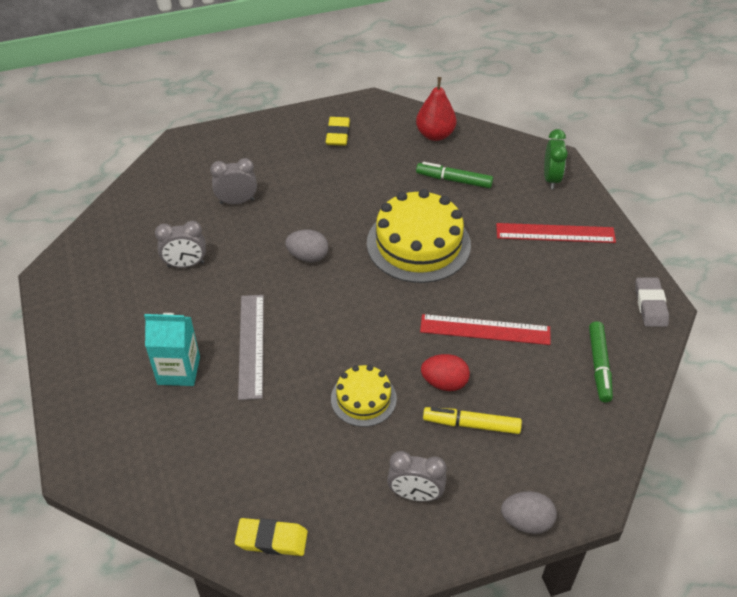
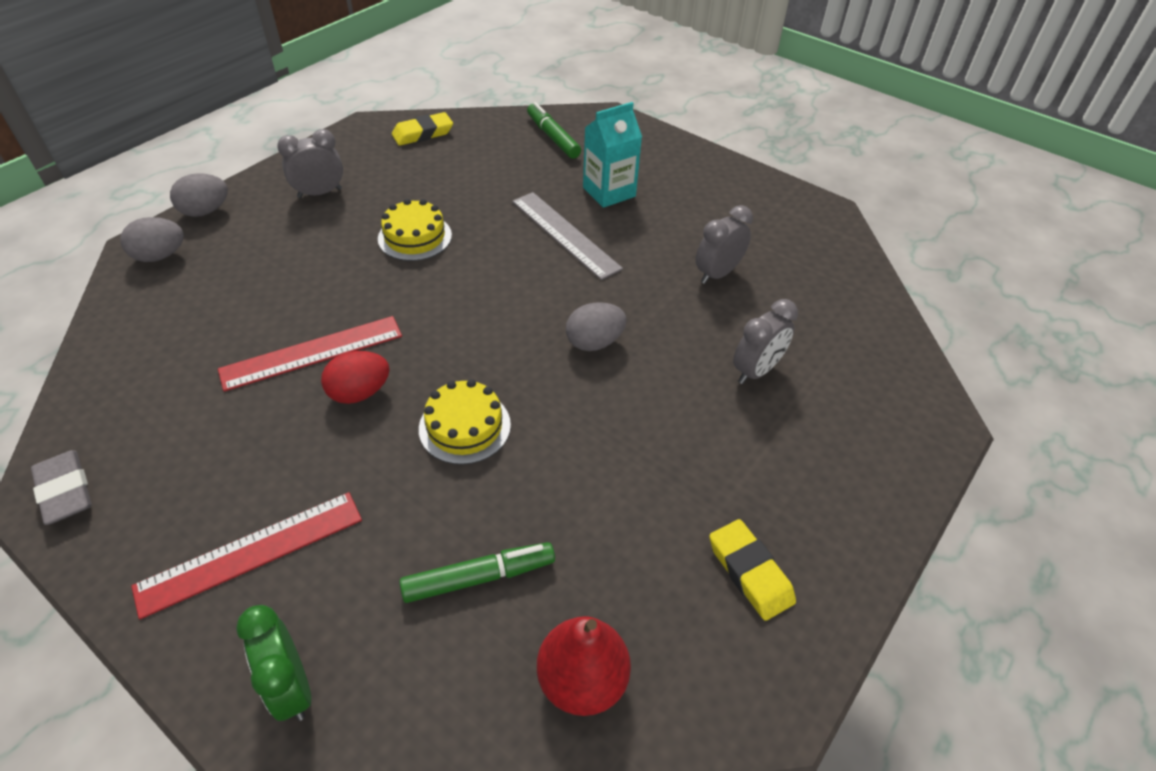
camera: 145 degrees right, 0 degrees up
yellow cake [367,189,471,283] -> yellow cake [419,379,511,465], size x0.55
red egg [421,354,470,391] -> red egg moved to [321,351,390,404]
yellow marker [423,407,522,434] -> none
green marker [589,321,613,402] -> green marker moved to [527,102,581,159]
none -> grey egg [121,217,184,262]

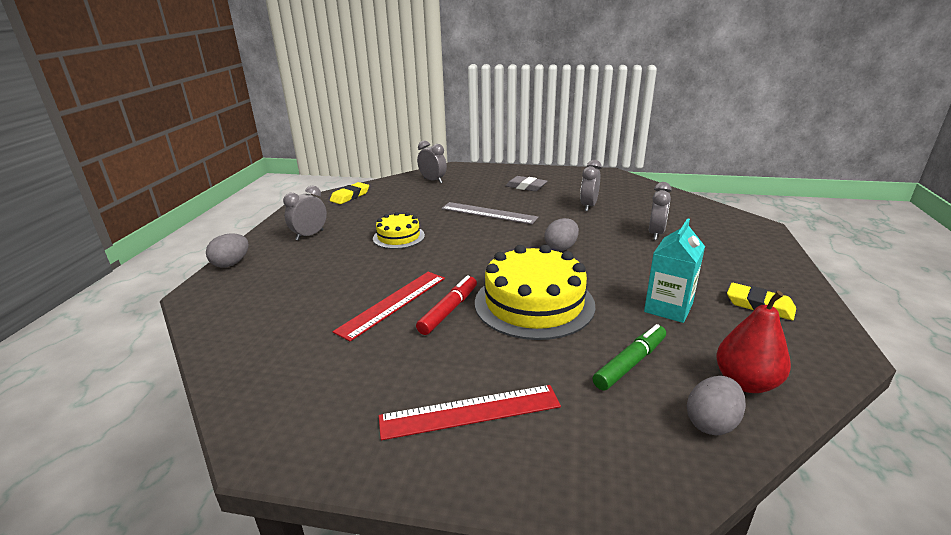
camera: 25 degrees left, 20 degrees down
grey eraser [31,450,92,525] -> grey eraser moved to [506,176,547,191]
grey egg [121,217,184,262] -> grey egg moved to [687,376,746,435]
red ruler [131,492,362,619] -> red ruler turned 45 degrees clockwise [379,385,561,440]
green clock [236,605,311,721] -> none
red egg [321,351,390,404] -> red marker [416,275,477,335]
yellow cake [419,379,511,465] -> yellow cake [475,245,595,340], size x1.83
green marker [527,102,581,159] -> grey clock [417,141,447,183]
turquoise carton [583,102,642,208] -> turquoise carton moved to [644,218,705,323]

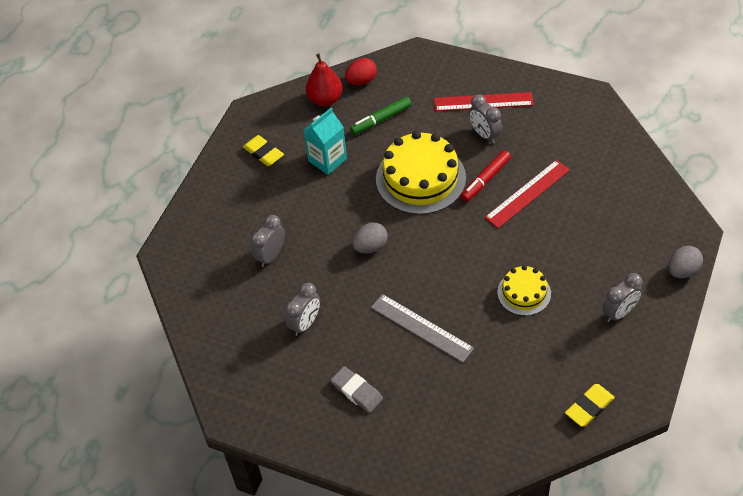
camera: 165 degrees left, 25 degrees up
grey clock [417,141,447,183] -> grey clock moved to [469,95,502,143]
grey egg [687,376,746,435] -> red egg [345,58,377,85]

